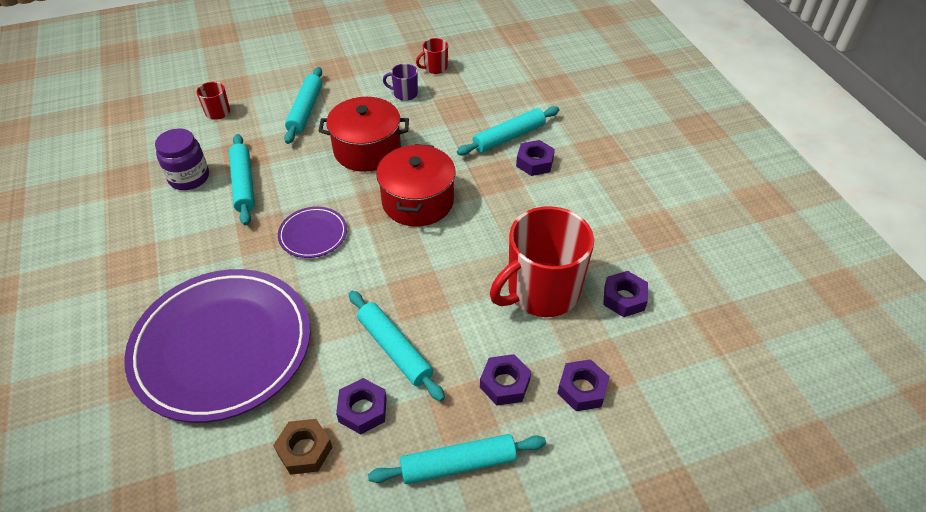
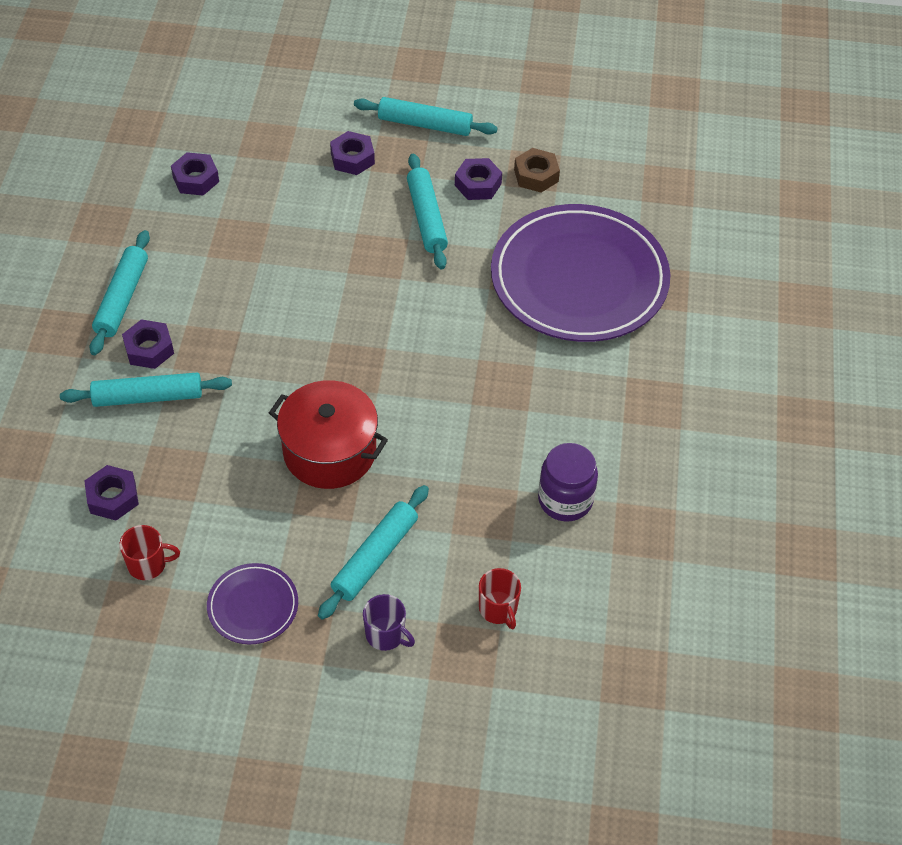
camera: 155 degrees left, 5 degrees up
turquoise rolling pin [229,134,255,226] -> turquoise rolling pin moved to [90,230,150,355]
purple plate [278,207,347,258] -> purple plate moved to [207,563,298,644]
red pot [376,144,456,227] -> none
purple mug [383,64,418,101] -> purple mug moved to [363,594,415,651]
red mug [490,206,594,317] -> none
purple nut [557,359,610,411] -> purple nut moved to [84,465,139,520]

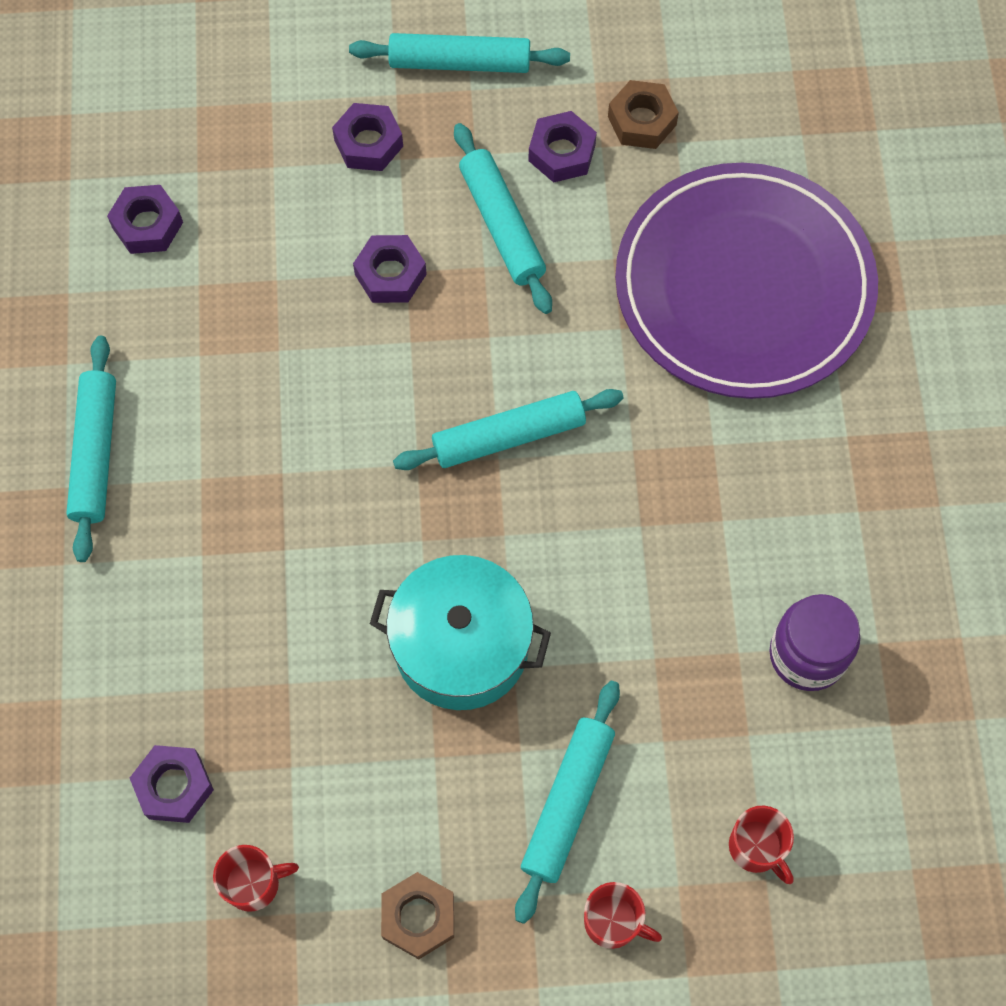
camera: 10 degrees left, 15 degrees up
turquoise rolling pin [60,373,232,407] -> turquoise rolling pin moved to [393,389,624,470]
purple nut [122,319,174,369] -> purple nut moved to [353,235,427,303]
purple plate [207,563,298,644] -> brown nut [381,872,454,959]
red pot [269,380,388,489] -> turquoise pot [370,555,551,710]
purple mug [363,594,415,651] -> red mug [584,882,662,949]

